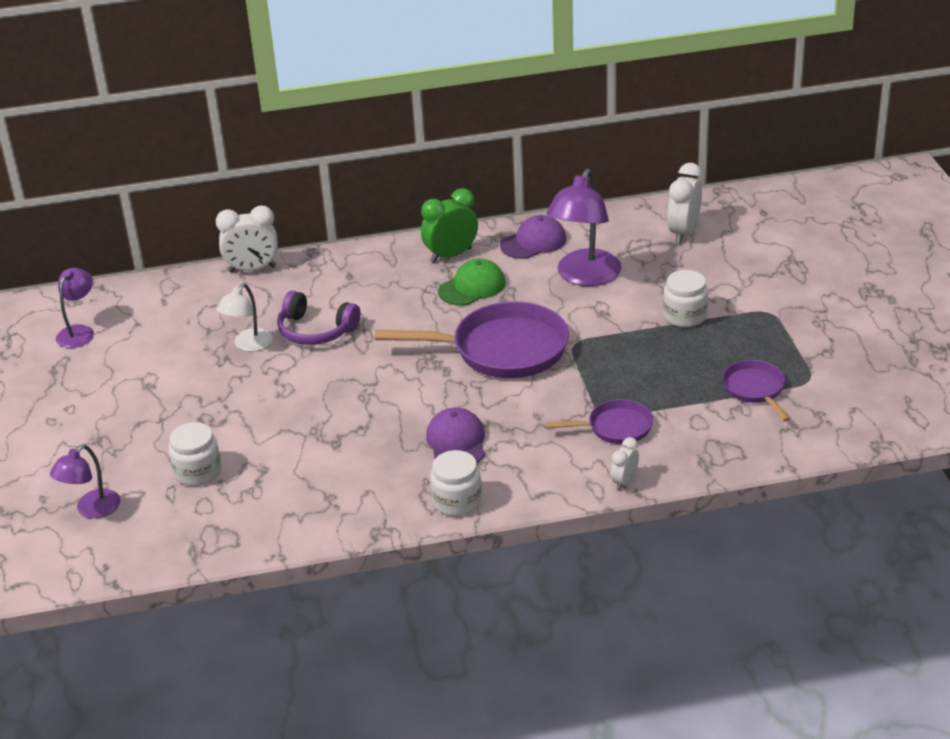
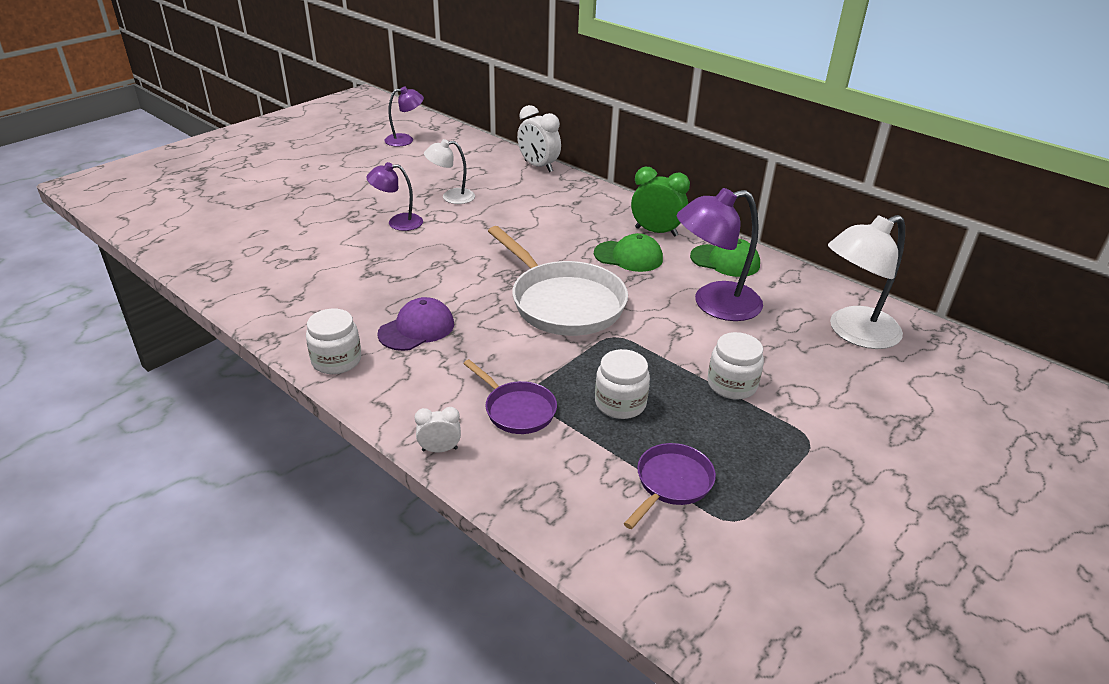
camera: 50 degrees right, 0 degrees up
purple lamp [50,444,121,518] -> purple lamp moved to [366,162,423,231]
white jar [169,422,221,486] -> white jar moved to [595,349,650,419]
purple headphones [277,291,361,345] -> none
purple pan [375,301,569,378] -> white pan [488,226,628,336]
purple cap [500,215,566,259] -> green cap [690,239,760,277]
white clock [667,163,702,244] -> white lamp [828,215,905,349]

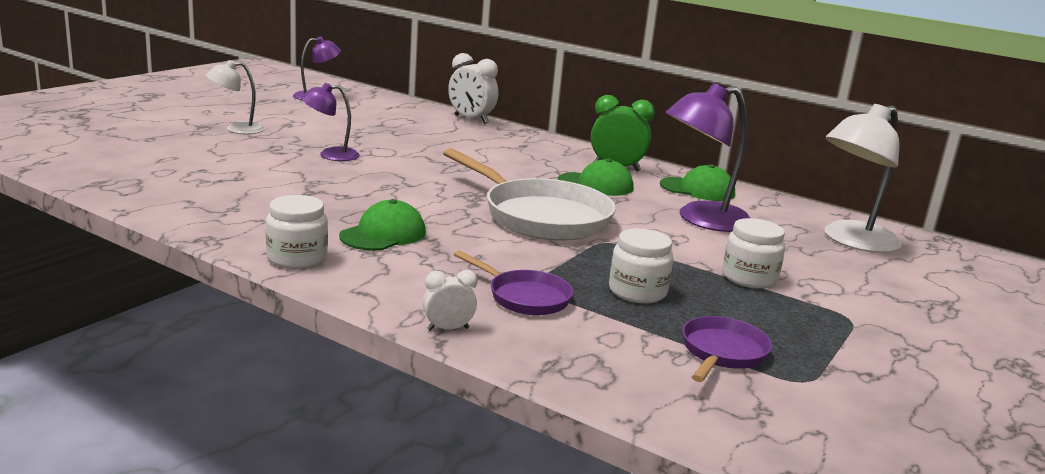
camera: 10 degrees left, 15 degrees down
purple cap [377,297,454,351] -> green cap [339,199,426,251]
white lamp [424,139,475,204] -> white lamp moved to [206,60,265,134]

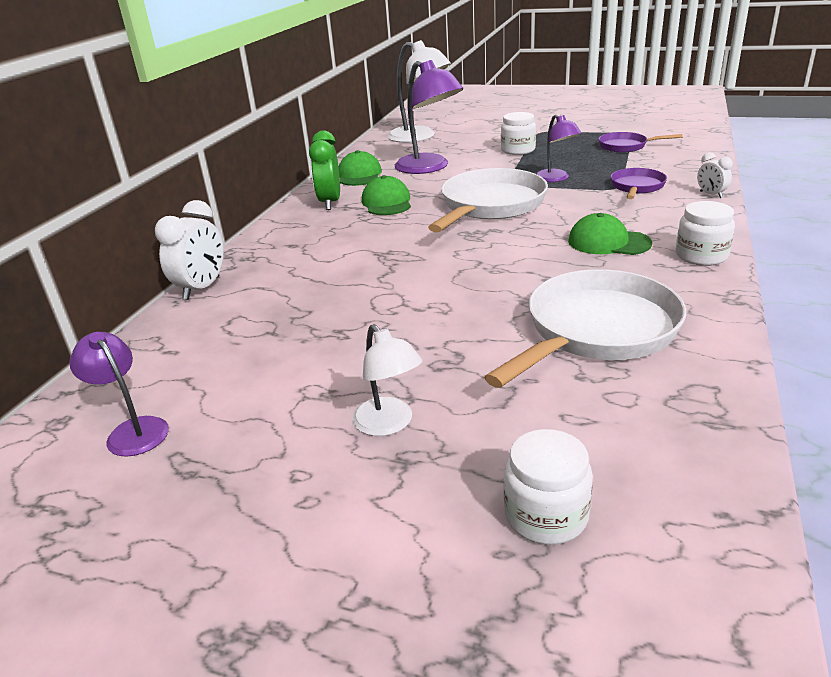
camera: 100 degrees left, 10 degrees up
purple lamp [301,83,360,161] -> purple lamp moved to [536,114,582,182]
white jar [609,228,673,304] -> white jar moved to [504,429,593,545]
none -> white pan [484,269,686,388]

